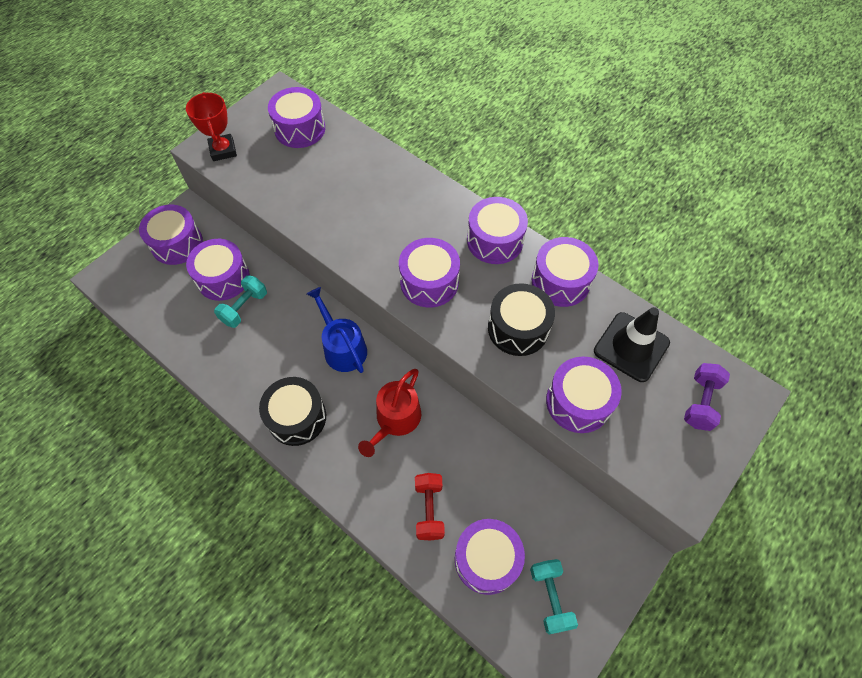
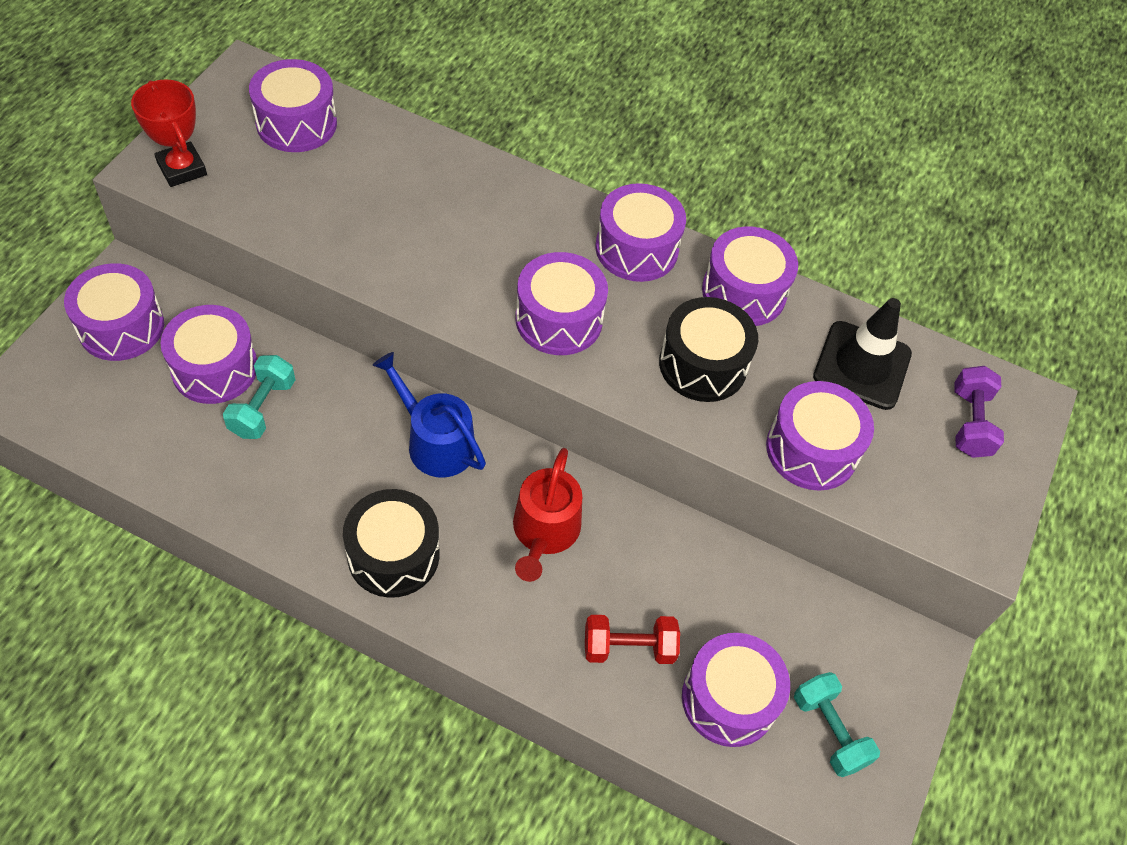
camera: 20 degrees left, 5 degrees down
red dumbbell [415,473,445,541] -> red dumbbell turned 75 degrees counterclockwise [585,615,680,664]

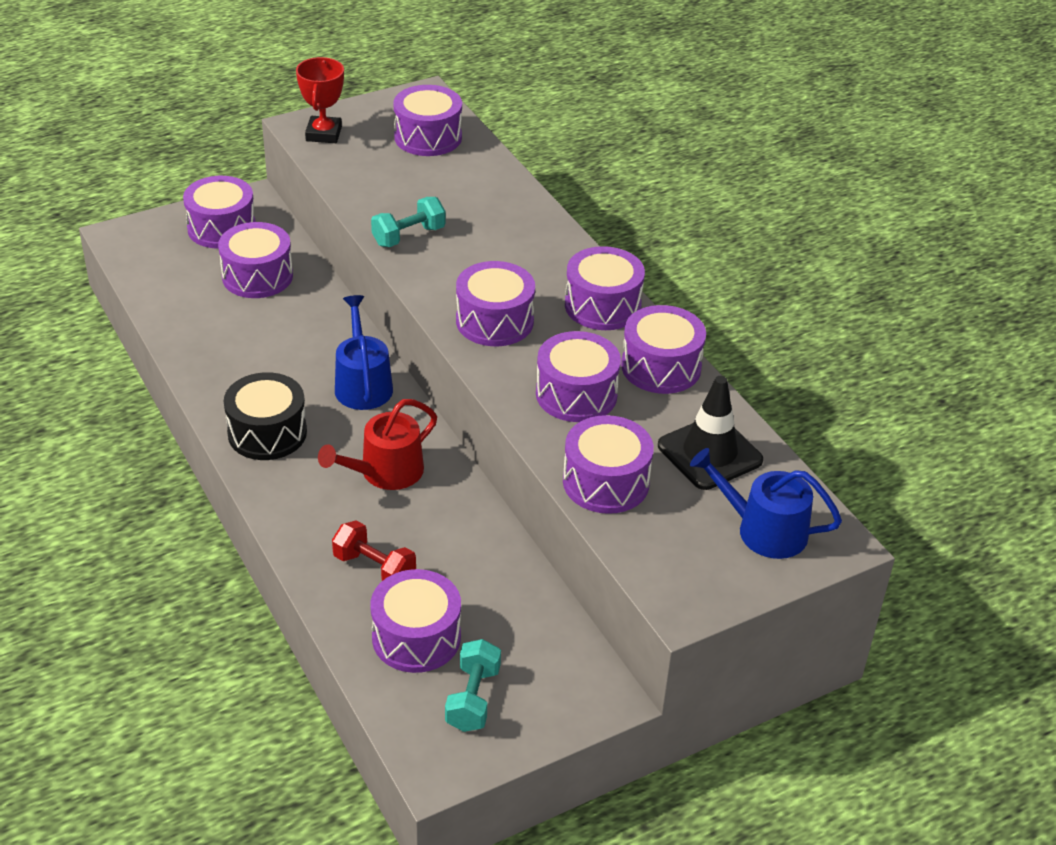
camera: 40 degrees right, 15 degrees down
turquoise dumbbell [223,355,295,439] -> turquoise dumbbell moved to [371,197,445,247]
black drum [659,297,758,402] -> purple drum [536,331,621,422]
purple dumbbell [954,366,1004,458] -> blue watering can [690,448,842,559]

